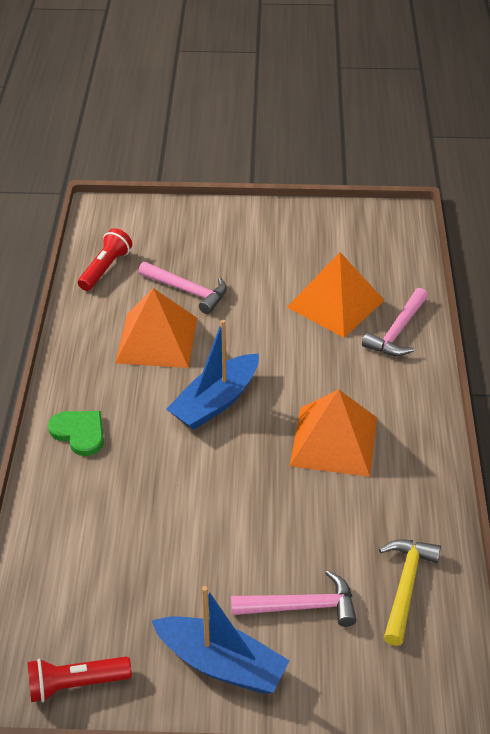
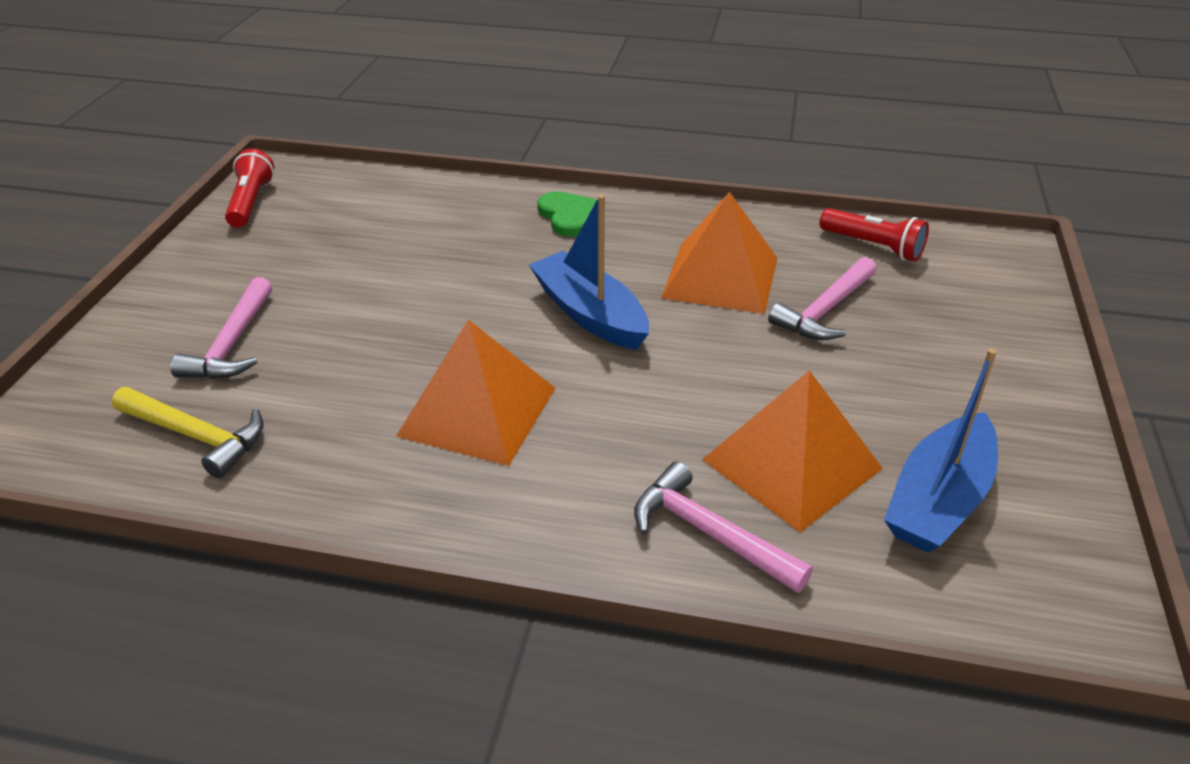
camera: 100 degrees right, 5 degrees down
green heart [48,411,104,456] -> green heart turned 75 degrees counterclockwise [537,191,597,237]
blue boat [152,586,290,694] -> blue boat moved to [884,349,998,553]

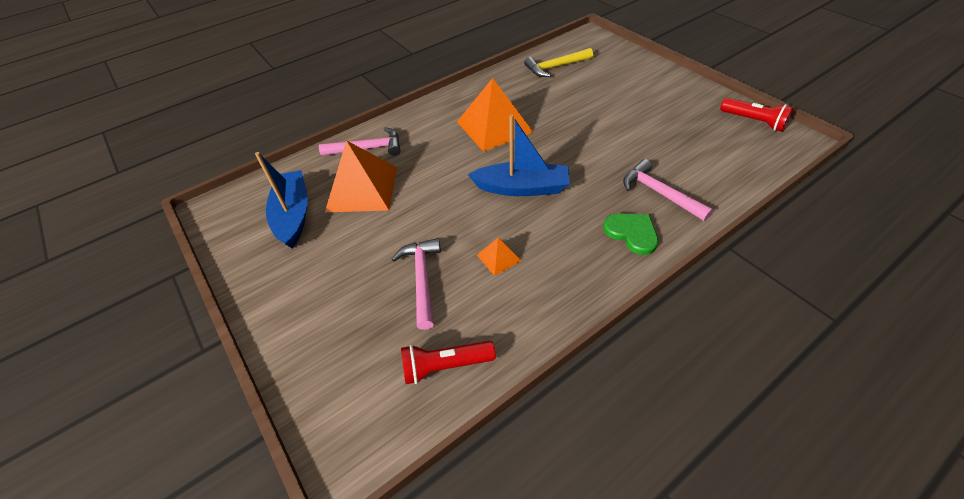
camera: 135 degrees right, 10 degrees up
pink hammer [170,277,272,379] -> pink hammer moved to [623,159,713,221]
green heart [537,191,597,237] -> green heart turned 150 degrees counterclockwise [603,213,658,255]
orange pyramid [661,192,777,314] -> orange pyramid [477,238,521,276], size x0.45

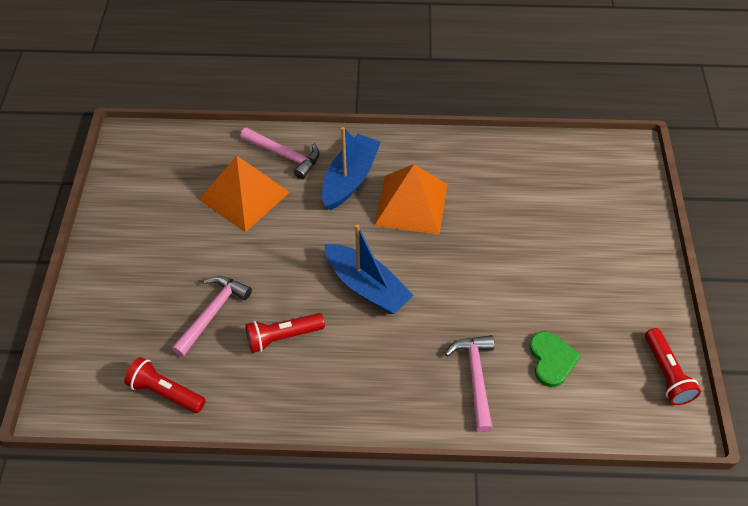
camera: 35 degrees right, 5 degrees up
blue boat [255,152,308,248] -> blue boat moved to [322,127,381,210]
orange pyramid [477,238,521,276] -> red flashlight [245,313,325,353]
yellow hammer [524,48,593,77] -> none
green heart [603,213,658,255] -> green heart moved to [529,331,581,387]

